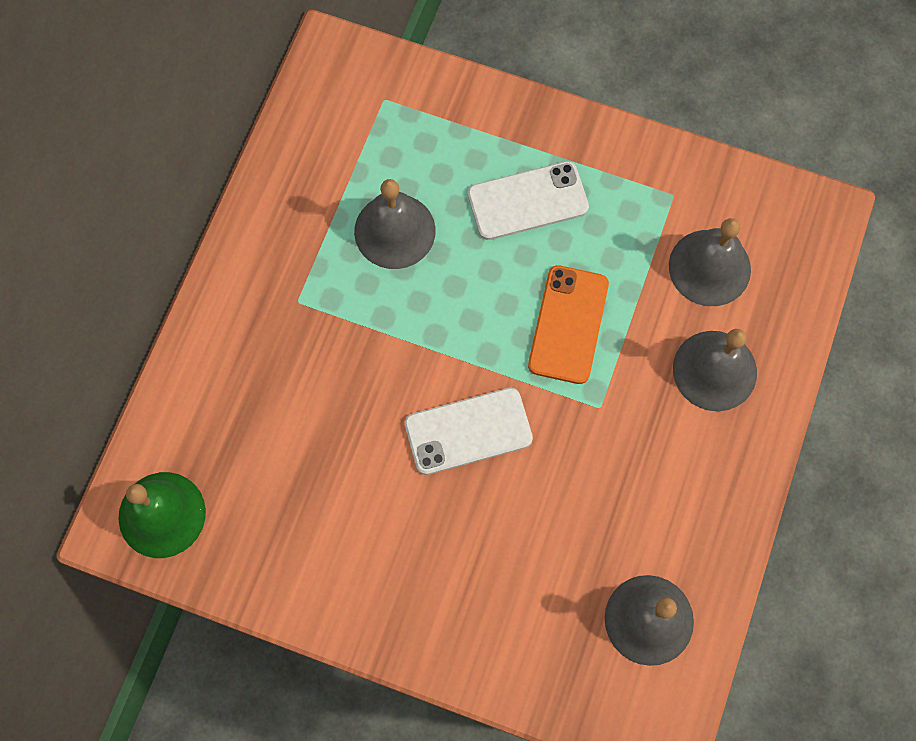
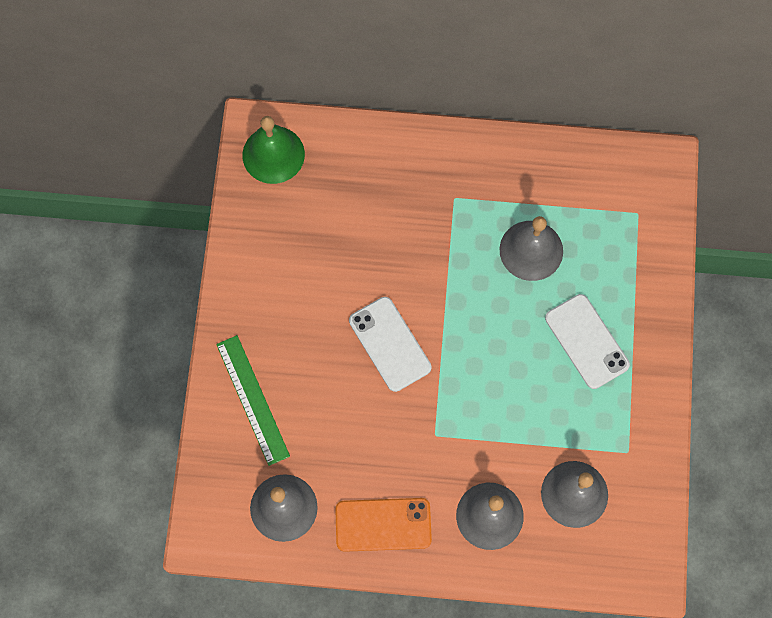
camera: 75 degrees right, 0 degrees up
orange phone [528,265,609,384] -> orange phone moved to [335,498,432,552]
none -> green ruler [216,335,290,466]

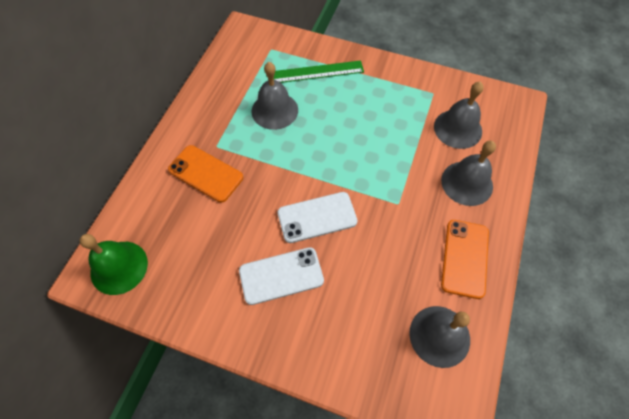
camera: 75 degrees left, 10 degrees down
green ruler [216,335,290,466] -> green ruler moved to [274,60,364,83]
white phone [545,294,630,389] -> white phone moved to [239,247,324,305]
none -> orange phone [168,145,243,202]

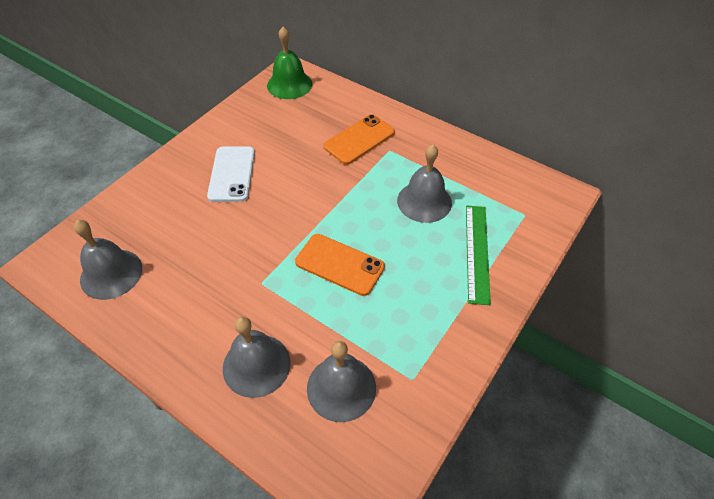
camera: 105 degrees right, 10 degrees down
white phone [277,192,358,243] -> none
orange phone [441,220,489,299] -> orange phone moved to [295,234,385,296]

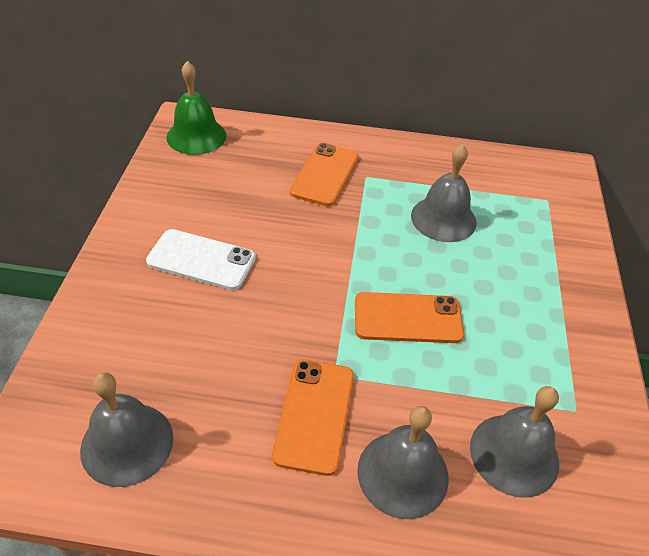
camera: 30 degrees left, 5 degrees down
white phone [207,146,255,202] -> white phone turned 45 degrees counterclockwise [146,229,256,290]
green ruler [466,206,491,305] -> none
none -> orange phone [272,359,354,476]

